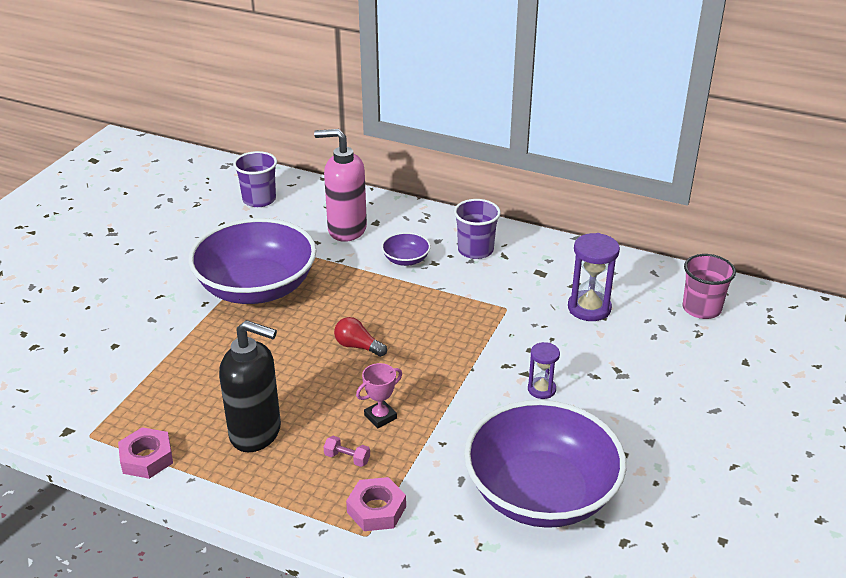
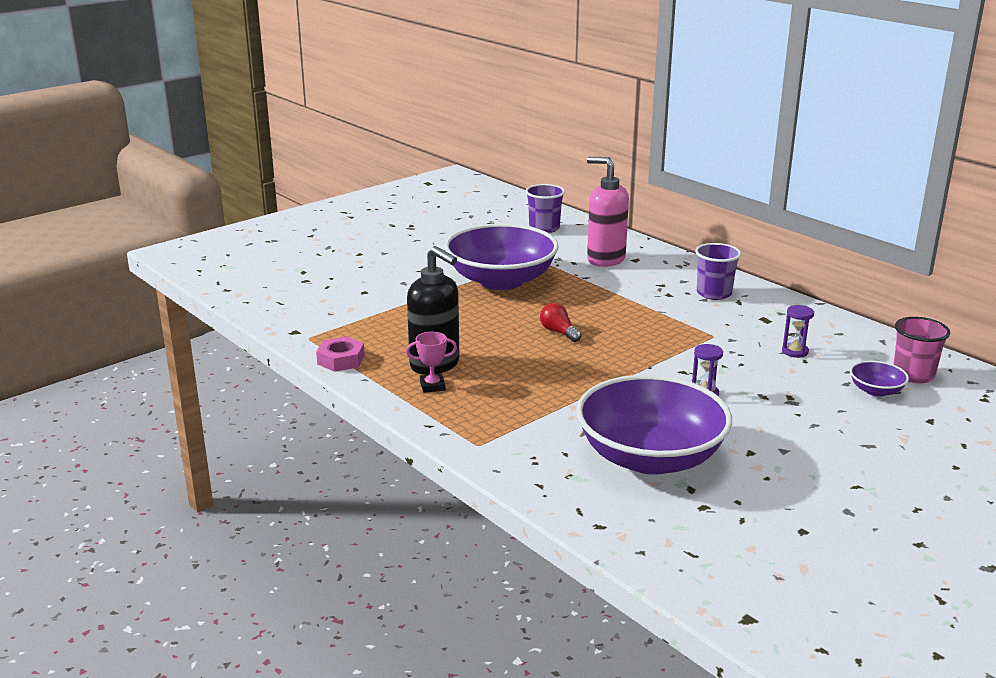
camera: 25 degrees right, 10 degrees down
pink dumbbell [324,436,370,467] -> none
pink nut [346,477,406,531] -> none
pink trophy [356,363,402,428] -> pink trophy moved to [406,332,457,393]
purple bowl [381,232,431,266] -> purple bowl moved to [850,361,909,397]
purple hourglass [568,233,620,321] -> purple hourglass [782,305,814,358], size x0.60

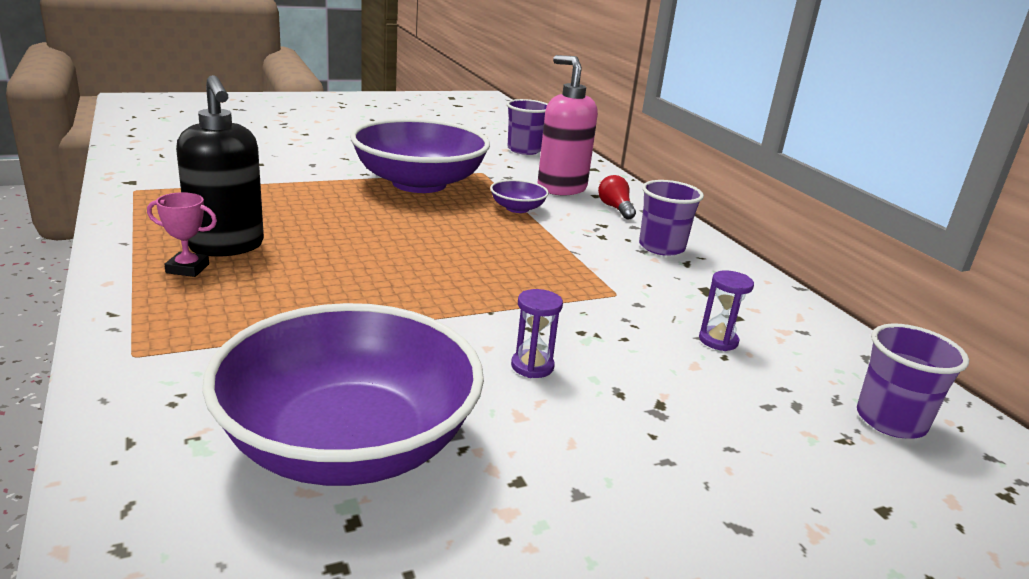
camera: 15 degrees right, 0 degrees up
pink nut [316,336,365,372] -> none
red light bulb [540,303,581,342] -> red light bulb moved to [598,175,636,220]
purple bowl [850,361,909,397] -> purple bowl moved to [490,180,549,213]
pink cup [893,317,950,384] -> purple cup [857,323,969,438]

